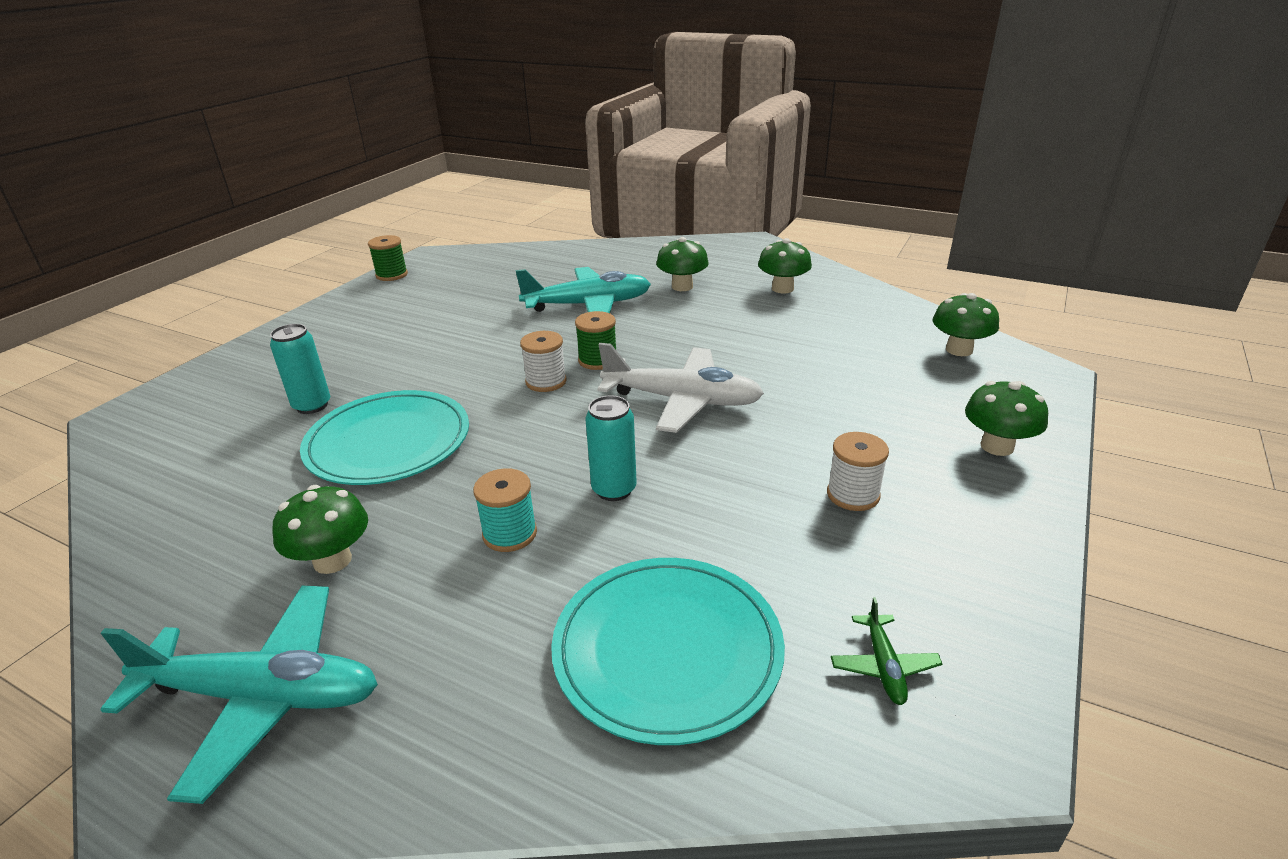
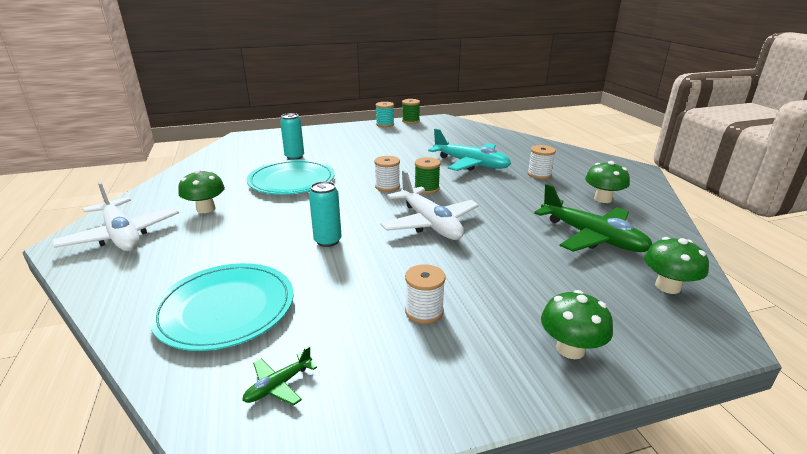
camera: 45 degrees right, 5 degrees down
turquoise plane [100,585,378,804] -> white plane [52,181,179,251]
turquoise spool [473,468,537,552] -> turquoise spool moved to [376,102,394,127]
green mushroom [656,237,709,291] -> white spool [528,145,556,179]
none -> green plane [534,184,652,252]

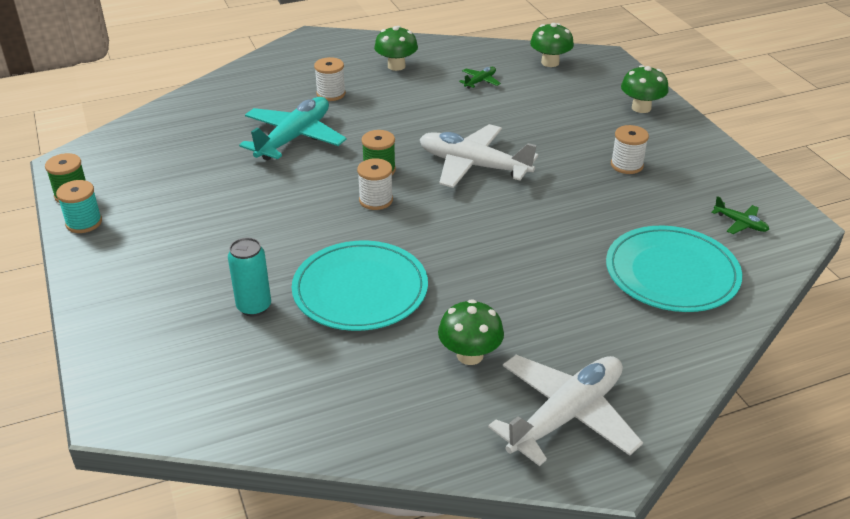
camera: 95 degrees left, 10 degrees up
turquoise can [309,181,342,247] -> none
white plane [380,170,479,240] -> white plane turned 120 degrees counterclockwise [420,124,538,188]
green plane [534,184,652,252] -> green plane [459,67,501,89], size x0.44

